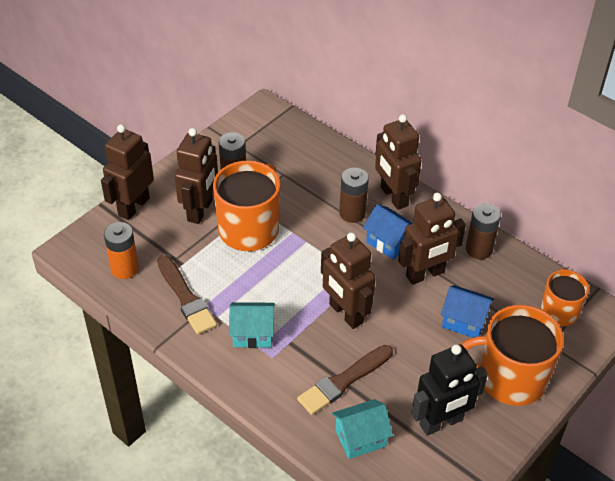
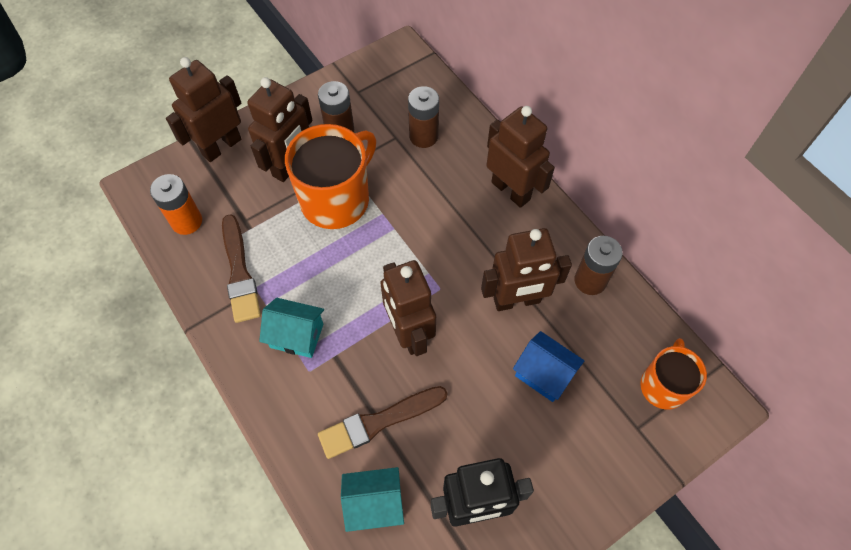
camera: 15 degrees right, 15 degrees up
brown battery [339,168,369,223] -> brown battery moved to [408,86,439,148]
blue house [363,204,412,260] -> none
brown robot [375,114,422,210] -> brown robot turned 150 degrees clockwise [486,106,555,208]
orange mug [461,305,564,406] -> none

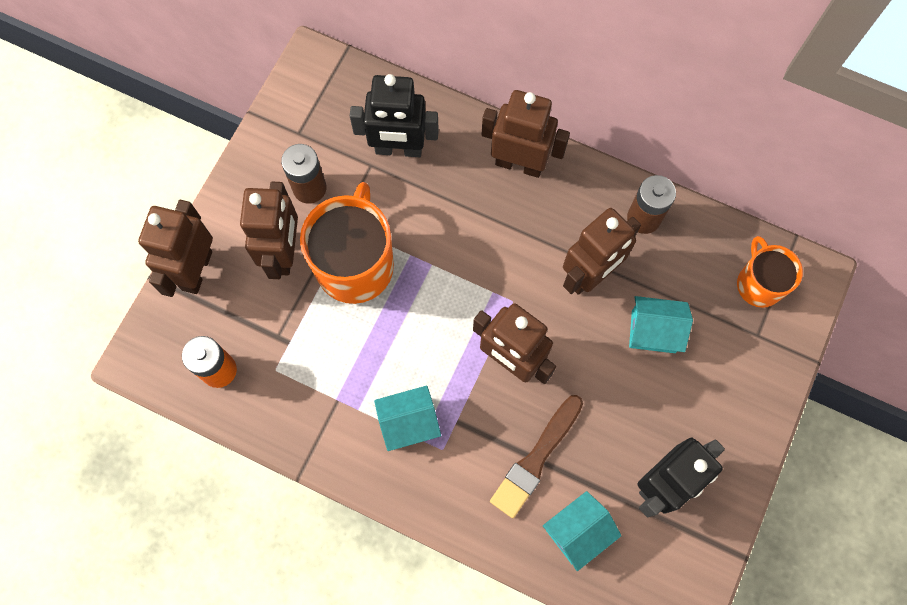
camera: 30 degrees left, 10 degrees up
brown brush [222,214,261,323] -> none
brown battery [408,86,439,148] -> black robot [350,74,439,157]
blue house [513,331,585,402] -> turquoise house [629,296,693,353]

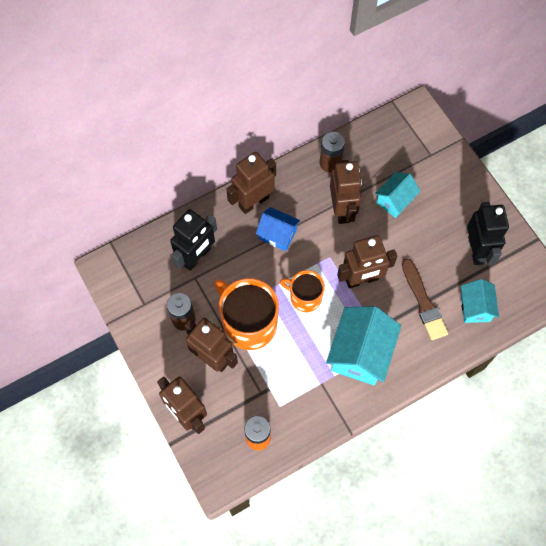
camera: 55 degrees left, 5 degrees down
turquoise house [374,385,441,451] -> turquoise house [326,306,401,385], size x1.70
orange mug [737,236,803,308] -> orange mug moved to [280,270,325,312]
none -> blue house [256,207,300,251]

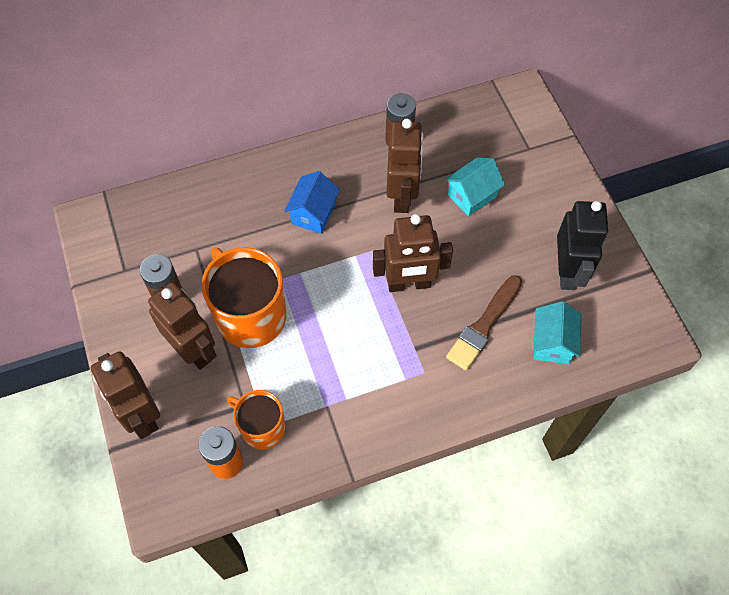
camera: 10 degrees right, 5 degrees down
black robot [170,209,217,271] -> none
brown robot [226,152,276,214] -> none
blue house [256,207,300,251] -> blue house turned 75 degrees clockwise [284,171,340,234]
orange mug [280,270,325,312] -> orange mug moved to [227,390,285,449]
turquoise house [326,306,401,385] -> none
brown brush [402,259,448,340] -> brown brush turned 45 degrees clockwise [446,275,522,370]

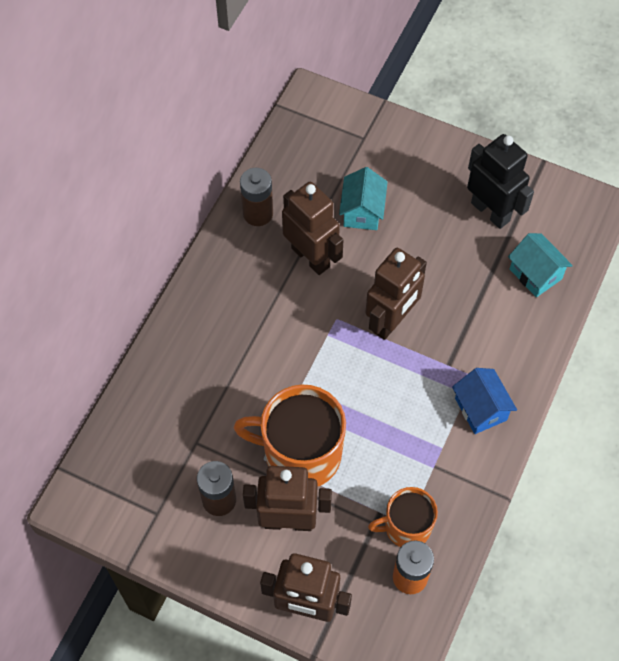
camera: 45 degrees left, 0 degrees up
blue house [284,171,340,234] -> blue house moved to [452,368,517,434]
brown brush [446,275,522,370] -> none

